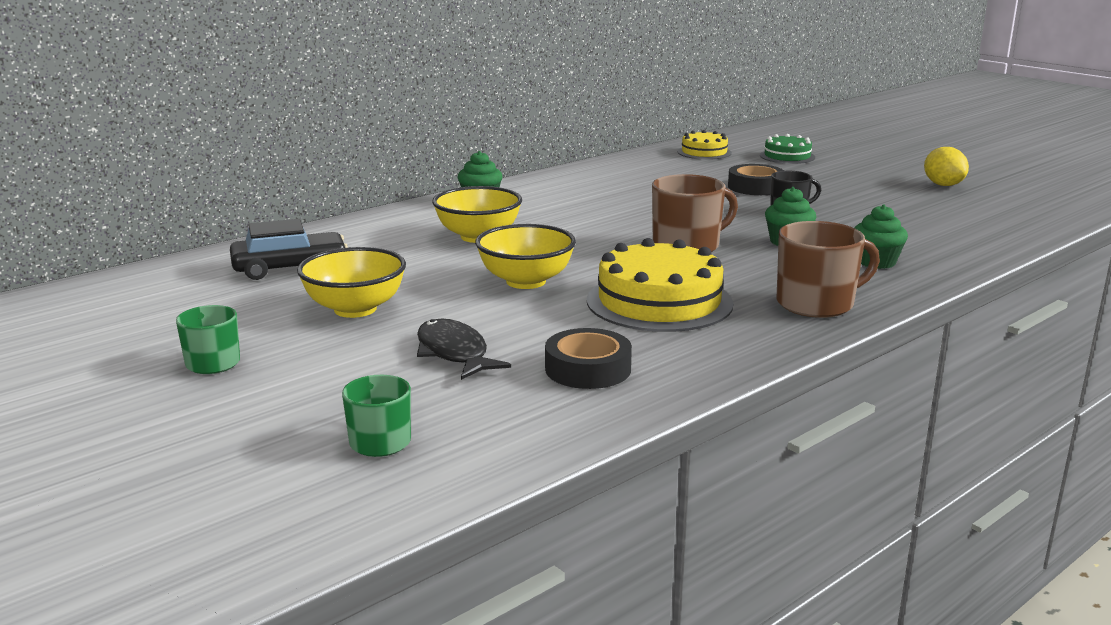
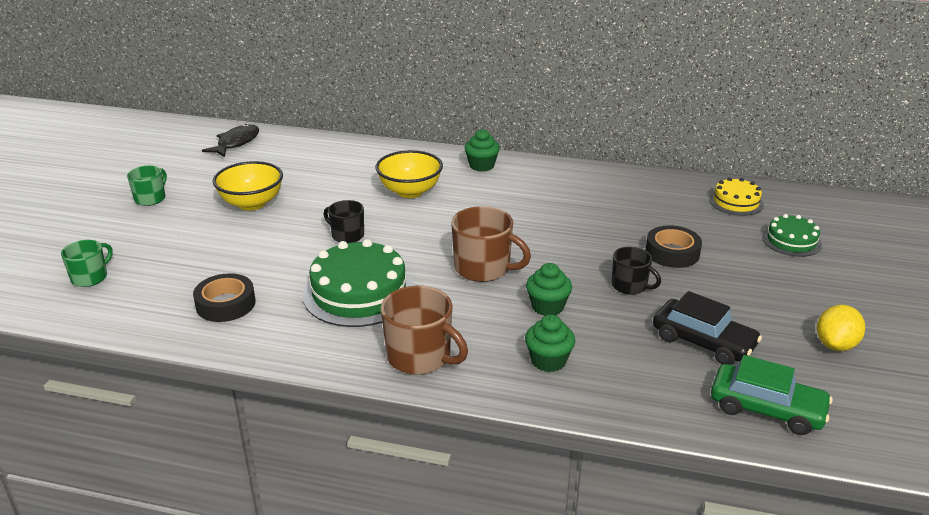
camera: 55 degrees right, 10 degrees up
black car [230,219,348,280] -> black car moved to [653,291,762,365]
black fish [417,319,511,380] -> black fish moved to [202,124,259,157]
yellow bowl [475,224,576,289] -> black mug [323,200,364,243]
yellow cake [587,238,733,332] -> green cake [303,239,414,327]
none -> green car [711,355,833,435]

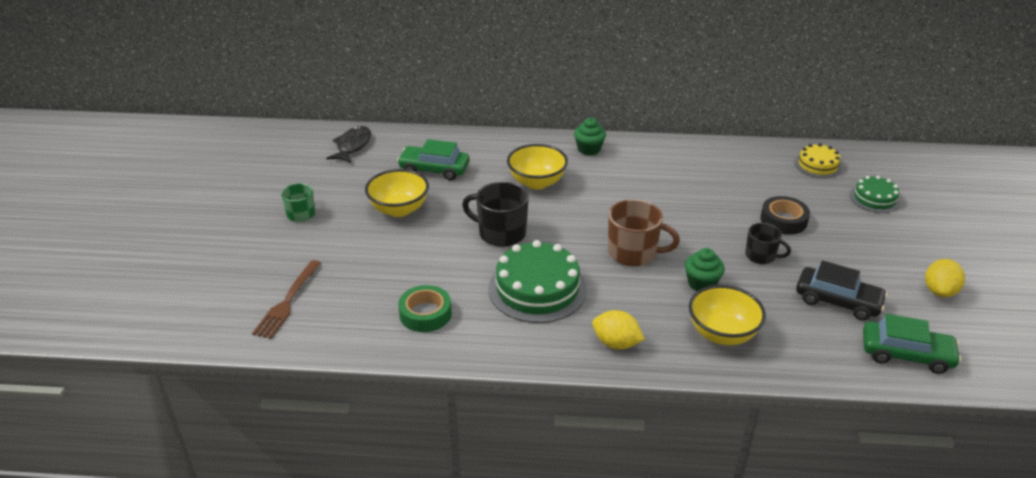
camera: 10 degrees left, 5 degrees up
green mug [61,240,113,287] -> brown fork [252,260,321,339]
black tape [193,273,256,322] -> green tape [398,285,452,332]
black mug [323,200,364,243] -> black mug [462,182,529,247], size x1.62
brown mug [381,286,468,375] -> yellow lemon [592,310,645,349]
green cupcake [525,314,575,372] -> yellow bowl [689,285,766,345]
none -> green car [397,139,470,180]

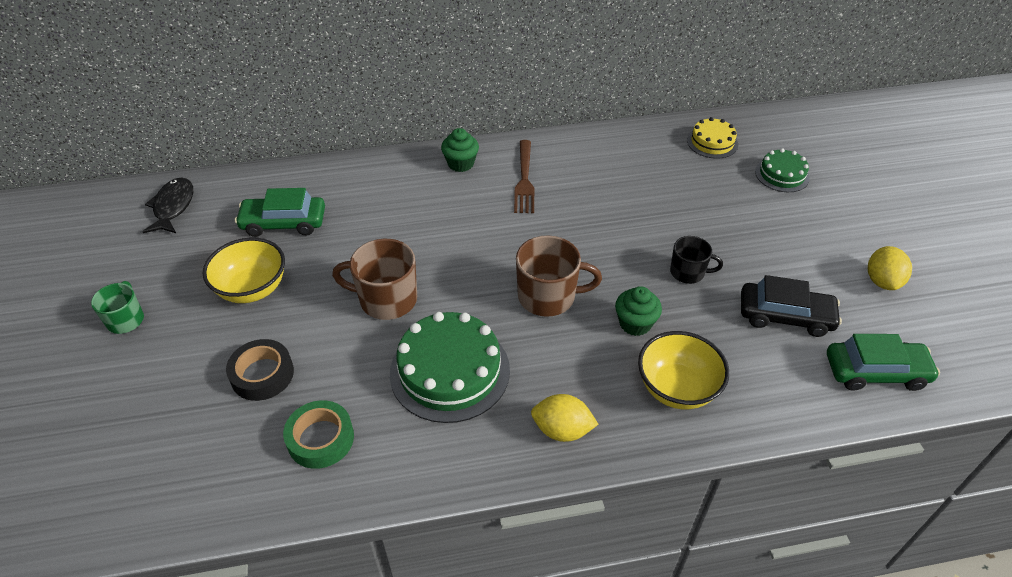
camera: 15 degrees left, 10 degrees up
brown fork [252,260,321,339] -> brown fork moved to [514,140,535,213]
black mug [462,182,529,247] -> brown mug [332,239,417,320]
yellow bowl [507,144,568,189] -> none
black tape [760,196,810,235] -> black tape moved to [226,339,294,401]

